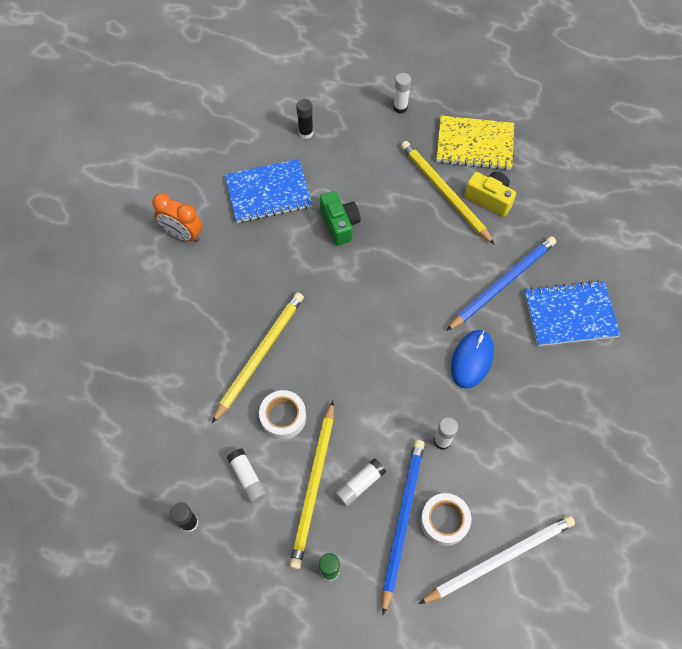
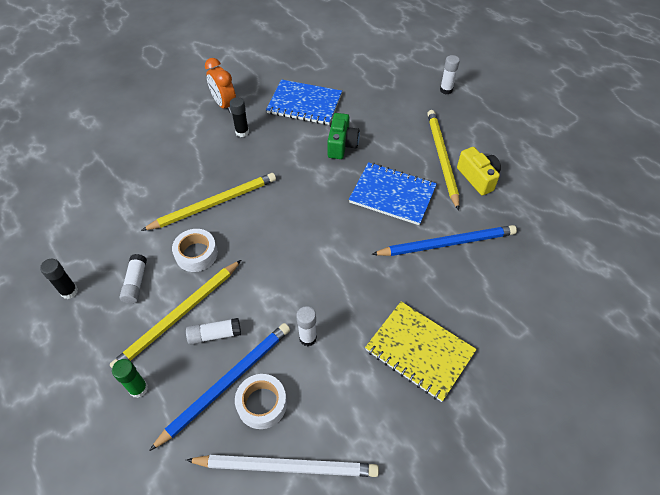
camera: 30 degrees right, 10 degrees down
black glue stick [296,99,313,139] -> black glue stick moved to [230,97,249,137]
yellow notebook [436,115,514,170] -> yellow notebook moved to [365,301,477,402]
blue mouse [451,330,494,389] -> none
blue notebook [525,280,620,346] -> blue notebook moved to [349,162,437,225]

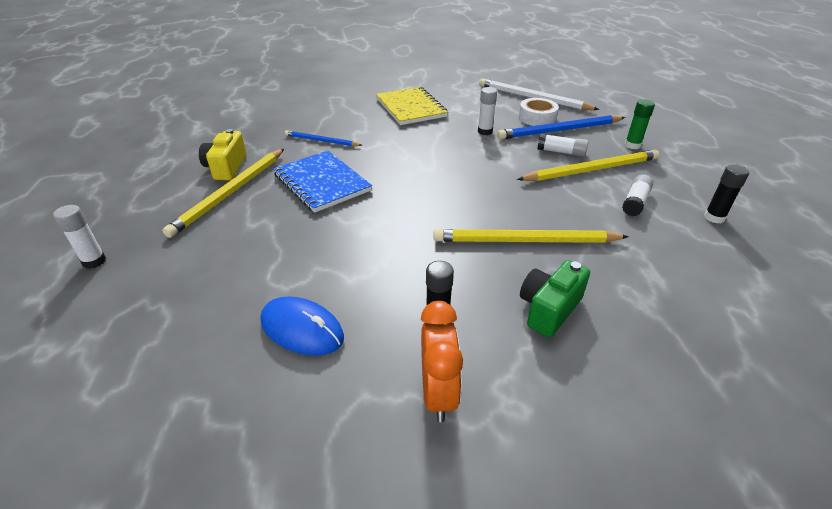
camera: 150 degrees left, 15 degrees down
white tape [172,229,218,272] -> none
blue notebook [266,80,342,125] -> blue mouse [261,297,344,356]
green camera [327,113,360,159] -> green camera moved to [520,260,590,337]
blue pencil [371,225,517,256] -> blue pencil [285,130,362,146], size x0.58

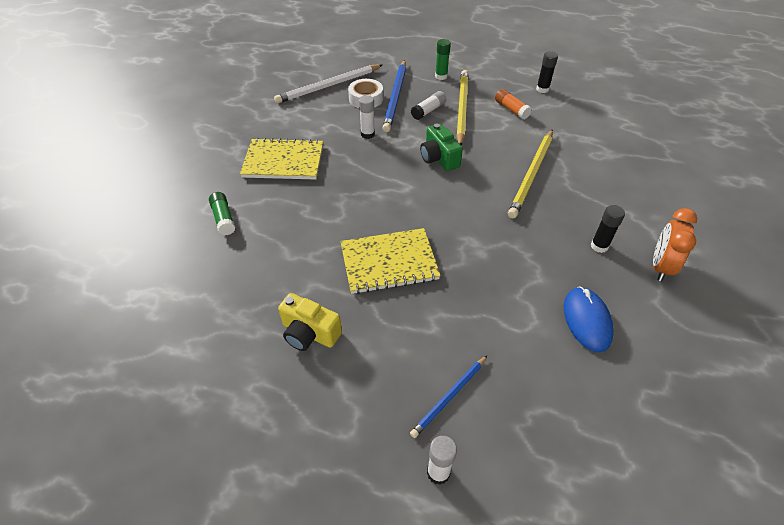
camera: 65 degrees left, 10 degrees up
yellow pencil [162,149,284,238] -> none
blue mouse [261,297,344,356] -> blue mouse turned 60 degrees counterclockwise [564,286,614,352]
blue notebook [273,150,372,213] -> yellow notebook [341,228,441,294]
blue pencil [285,130,362,146] -> blue pencil moved to [410,355,488,438]
orange clock [421,301,463,422] -> orange clock turned 90 degrees counterclockwise [653,208,697,281]
green camera [520,260,590,337] -> green camera moved to [420,124,463,171]
white glue stick [622,174,653,216] -> orange glue stick [495,89,532,119]
none -> green glue stick [209,192,235,236]

